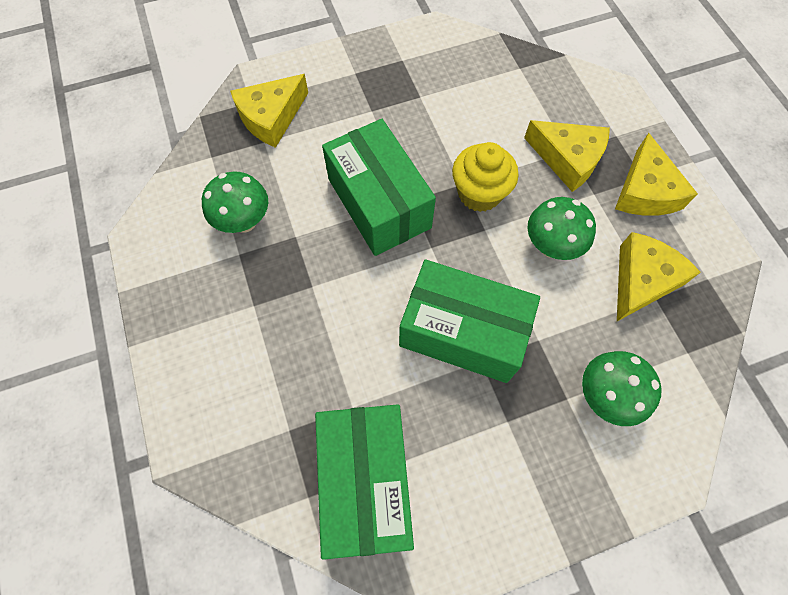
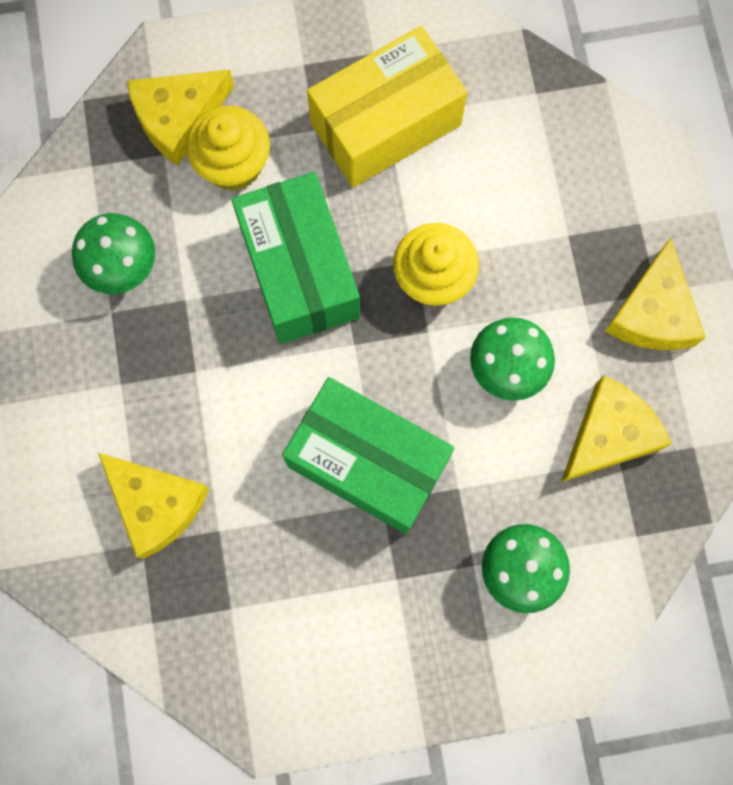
camera: 10 degrees right, 10 degrees up
green box [315,404,414,560] -> none
yellow cheese [524,120,610,192] -> yellow cheese moved to [98,453,209,559]
none -> yellow cupcake [186,106,270,191]
none -> yellow box [307,26,468,187]

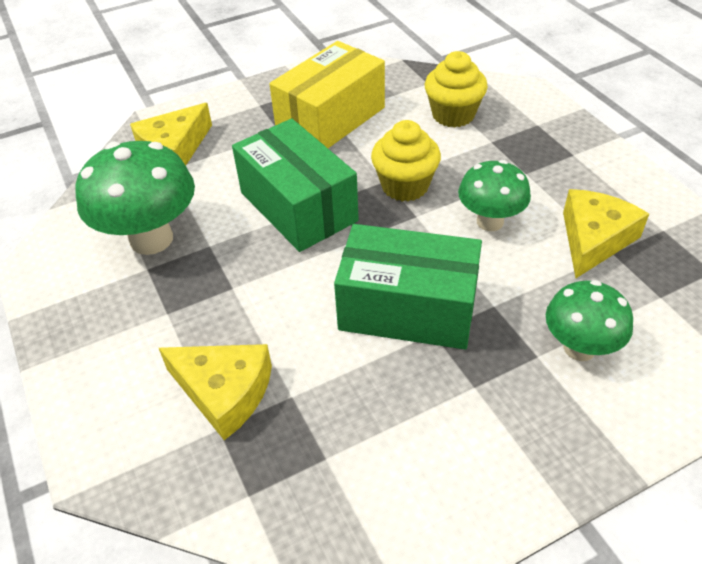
camera: 15 degrees left, 30 degrees down
green mushroom [72,213,155,294] -> green mushroom [75,141,195,255], size x1.59
yellow cupcake [186,106,270,191] -> yellow cupcake moved to [425,51,488,128]
yellow cheese [605,238,706,350] -> none

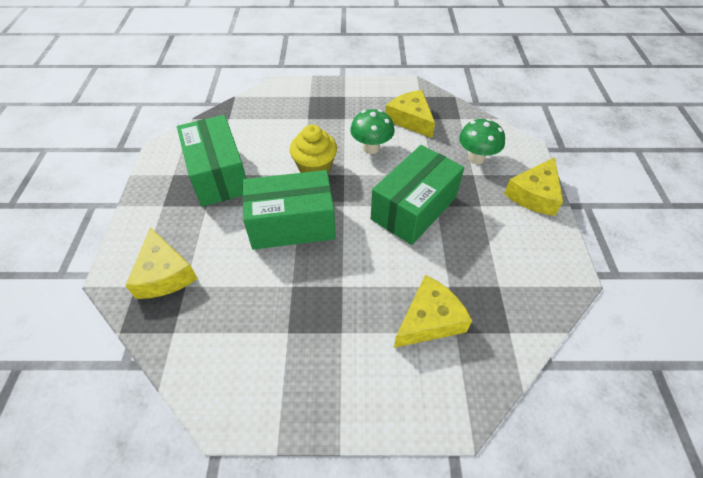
camera: 65 degrees left, 5 degrees up
green mushroom [75,141,195,255] -> none
yellow box [269,41,385,148] -> green box [177,115,246,207]
yellow cupcake [425,51,488,128] -> none
none -> yellow cheese [504,157,563,216]

